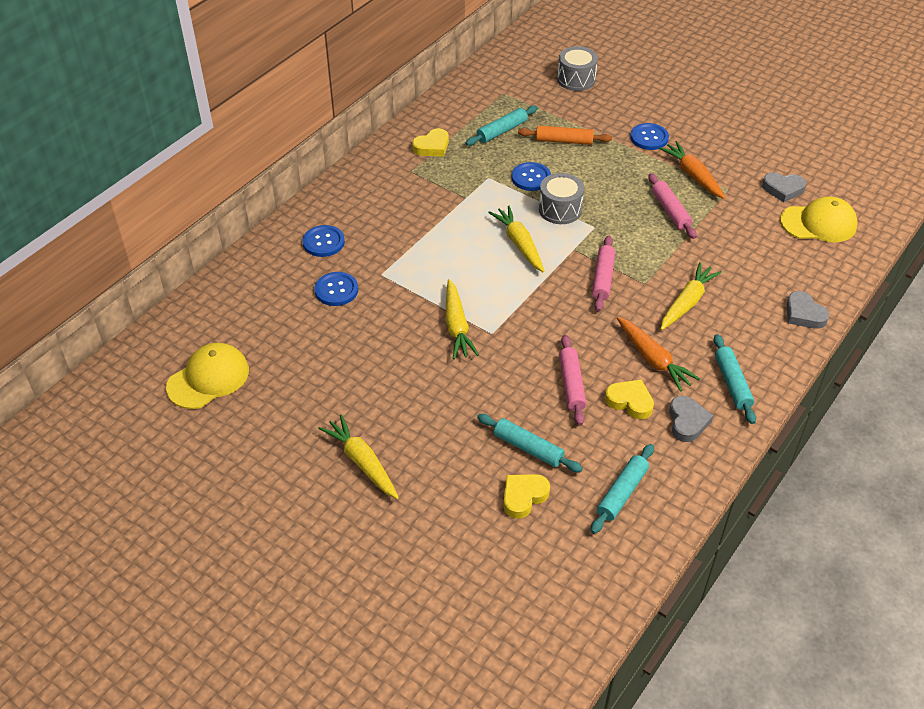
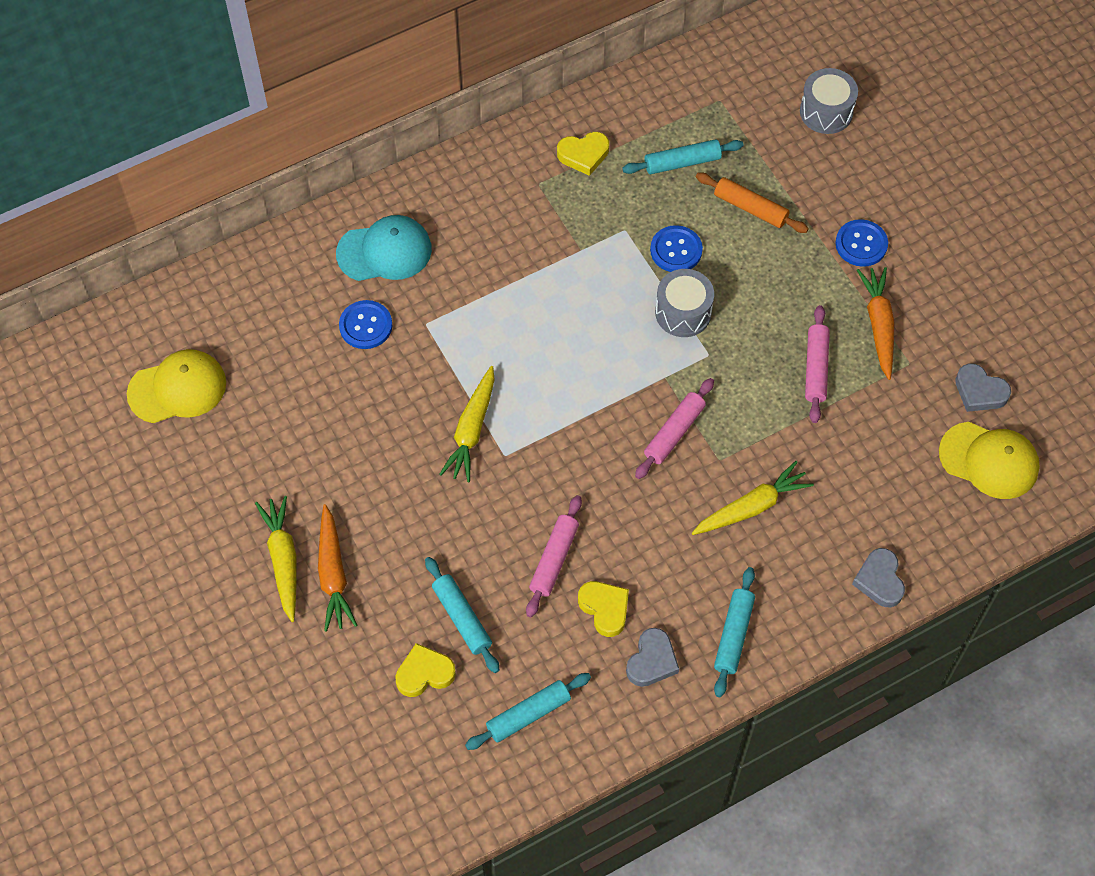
camera: 25 degrees right, 15 degrees up
blue button [303,225,345,257] -> turquoise cap [336,215,432,281]
yellow carrot [488,205,544,272] -> none
orange carrot [617,317,700,392] -> orange carrot moved to [318,504,358,632]

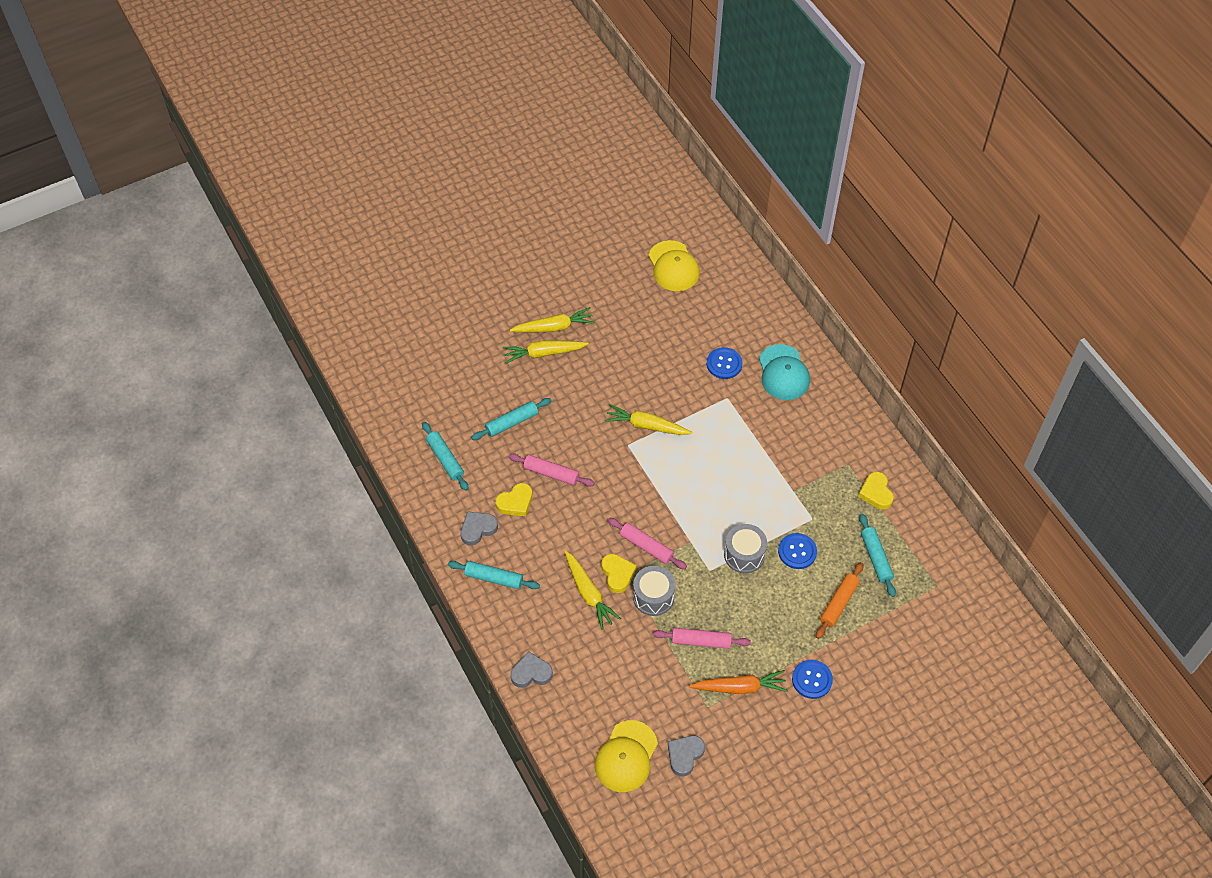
camera: 90 degrees right, 5 degrees down
orange carrot [318,504,358,632] -> yellow carrot [503,340,589,364]
yellow heart [395,643,456,697] -> yellow heart moved to [601,554,636,593]
grey heart [626,628,679,687] -> grey heart turned 120 degrees clockwise [460,511,498,545]
grey drum [800,68,858,134] -> grey drum moved to [633,566,675,616]

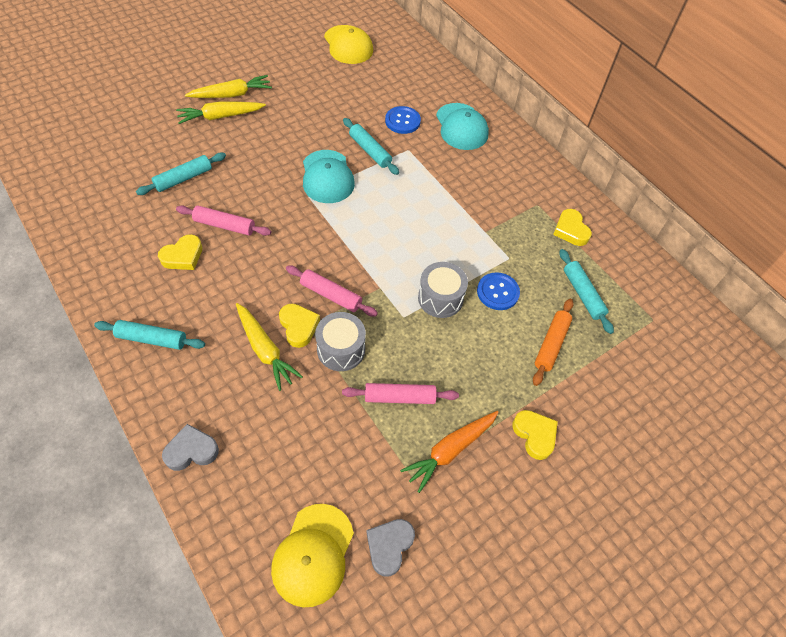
camera: 10 degrees left, 0 degrees up
turquoise rolling pin [422,422,469,491] -> turquoise rolling pin moved to [343,118,399,175]
grey heart [460,511,498,545] -> none
yellow carrot [605,404,692,435] -> turquoise cap [303,150,355,203]
orange carrot [689,670,787,694] -> orange carrot turned 150 degrees clockwise [400,411,499,493]
blue button [792,660,833,699] -> yellow heart [512,410,558,460]

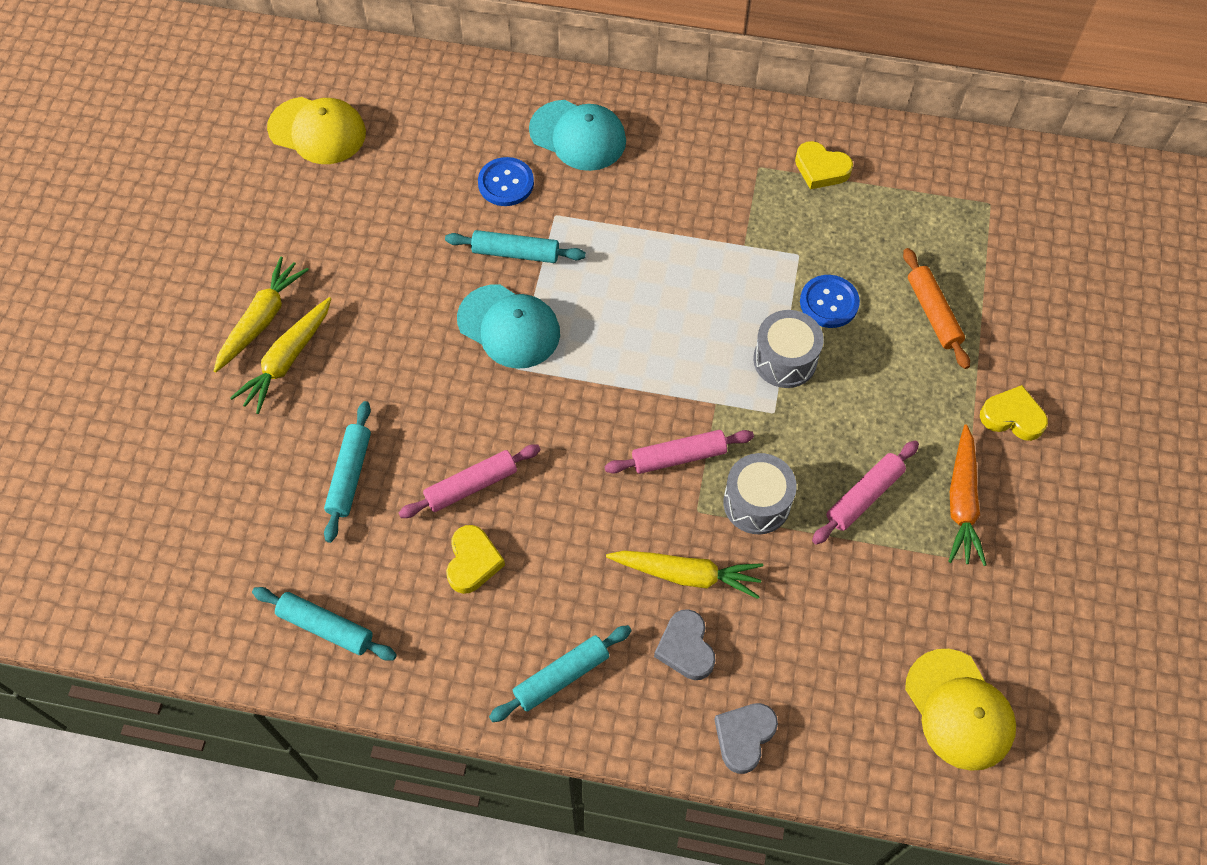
camera: 40 degrees left, 5 degrees up
yellow heart [279,304,320,348] -> none
grey heart [366,519,415,577] -> grey heart moved to [654,609,716,680]
turquoise rolling pin [559,249,614,334] -> turquoise rolling pin moved to [252,587,397,661]

